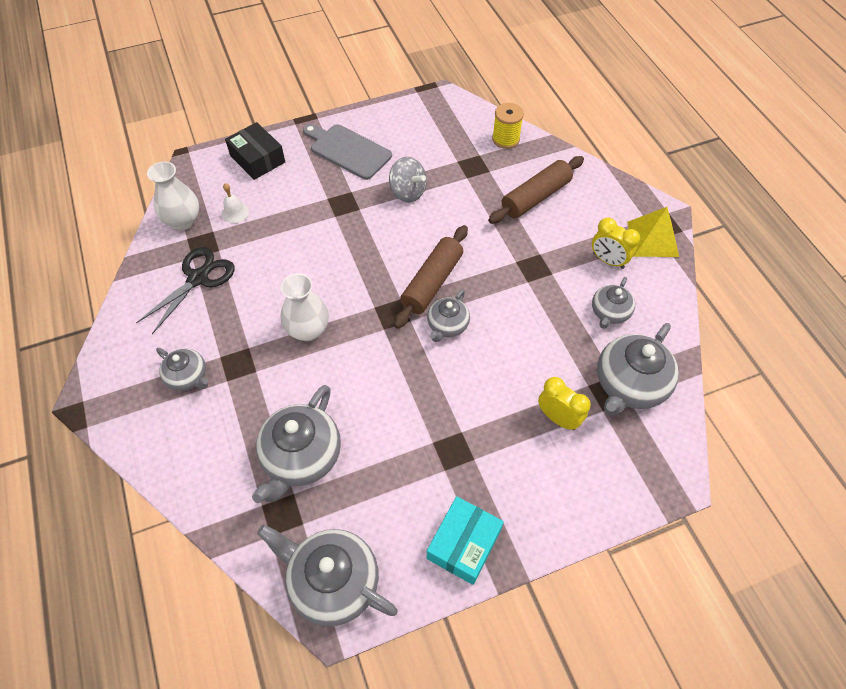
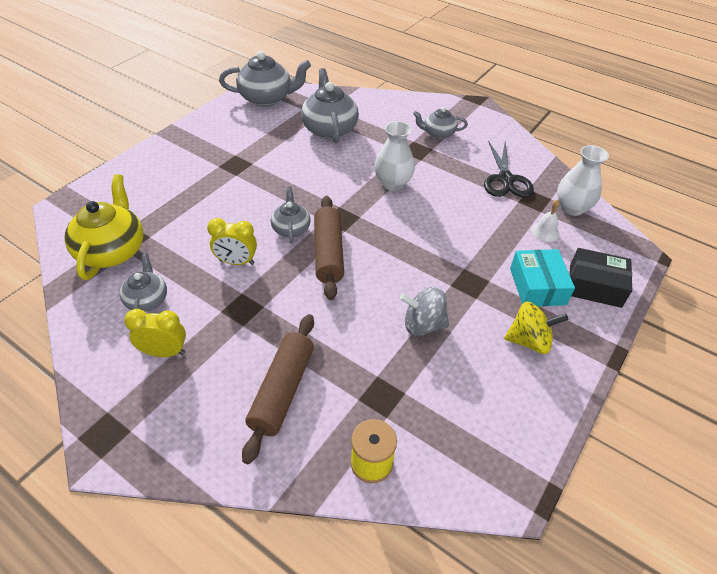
camera: 145 degrees right, 10 degrees down
grey cutting board [303,124,392,180] -> yellow spinning top [504,301,568,354]
turquoise box [427,496,504,585] -> turquoise box moved to [510,249,575,306]
yellow clock [538,377,591,430] -> yellow clock moved to [207,218,257,265]
grey teapot [597,323,679,416] -> yellow teapot [64,174,143,280]
yellow pyramid [627,207,679,257] -> none

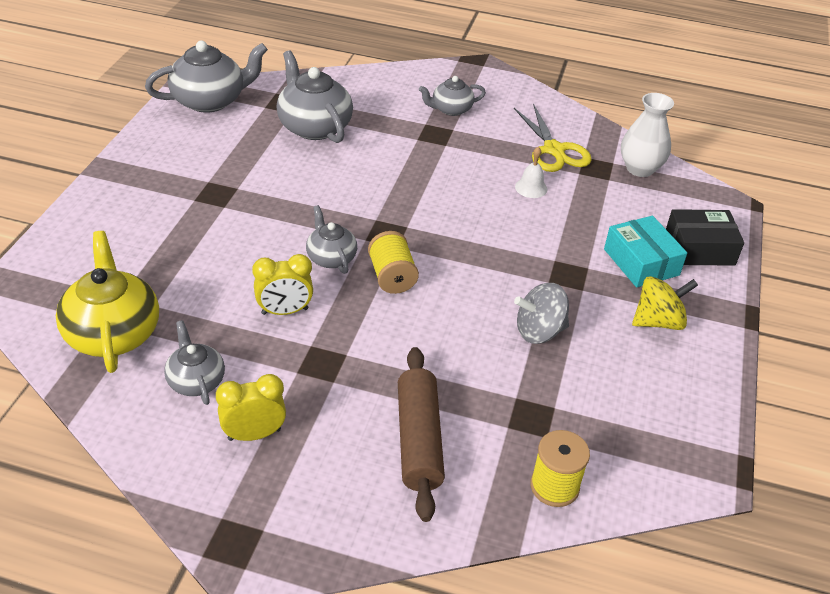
camera: 20 degrees left, 5 degrees down
brown rolling pin [314,196,344,300] -> yellow spool [368,231,419,294]
white vase [374,121,415,191] -> none
black scissors [484,141,534,197] -> yellow scissors [514,103,592,172]
white bell [531,199,560,242] -> white bell moved to [515,147,547,198]

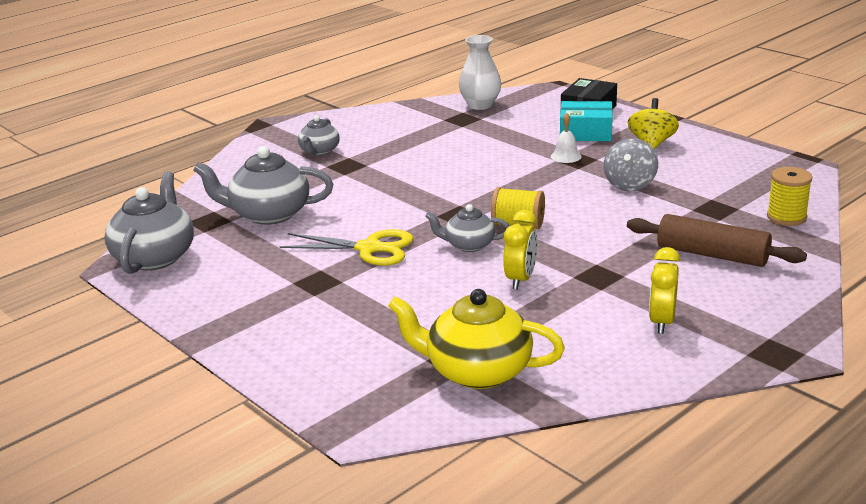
camera: 55 degrees left, 15 degrees down
grey teapot [164,320,225,405] -> none
yellow scissors [514,103,592,172] -> yellow scissors moved to [280,229,414,266]
white bell [515,147,547,198] -> white bell moved to [551,113,582,163]

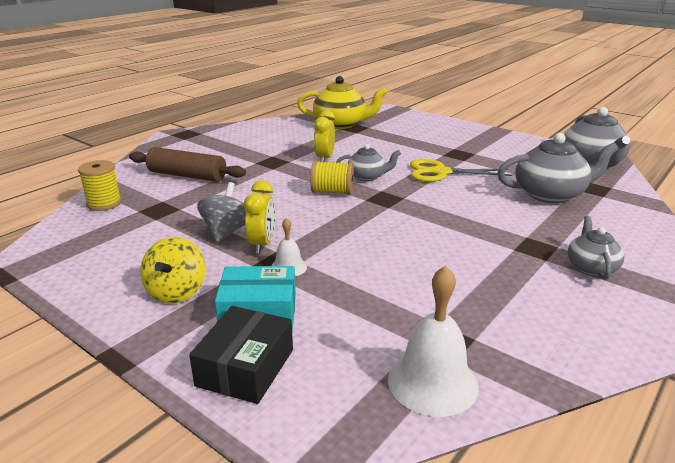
camera: 170 degrees right, 0 degrees up
white vase [459,35,501,110] -> white bell [388,265,479,417]
yellow clock [649,247,680,334] -> yellow clock moved to [244,180,275,254]

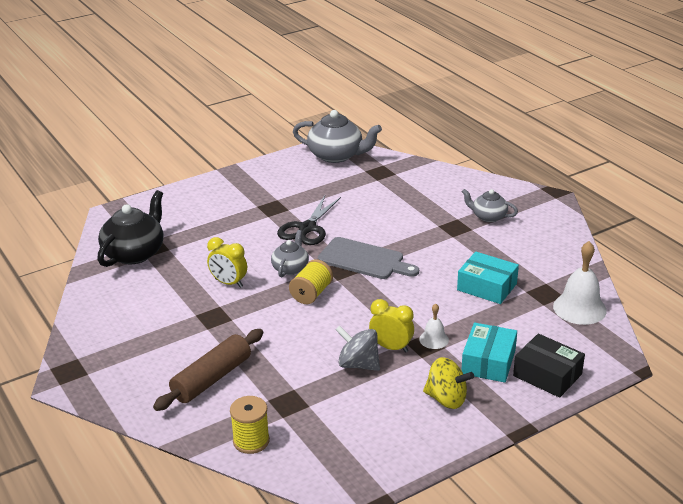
camera: 70 degrees left, 5 degrees up
yellow teapot [297,76,387,129] -> black teapot [97,190,163,267]
yellow scissors [410,159,512,182] -> black scissors [277,196,341,245]
grey teapot [497,133,619,203] -> none
none -> grey cutting board [318,237,419,279]
none -> turquoise box [457,252,519,304]

